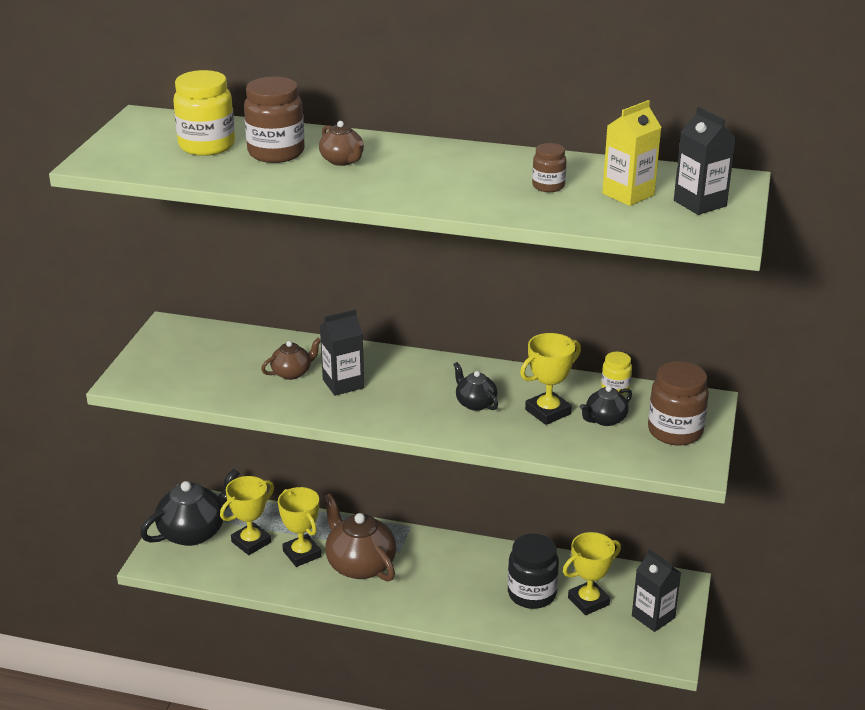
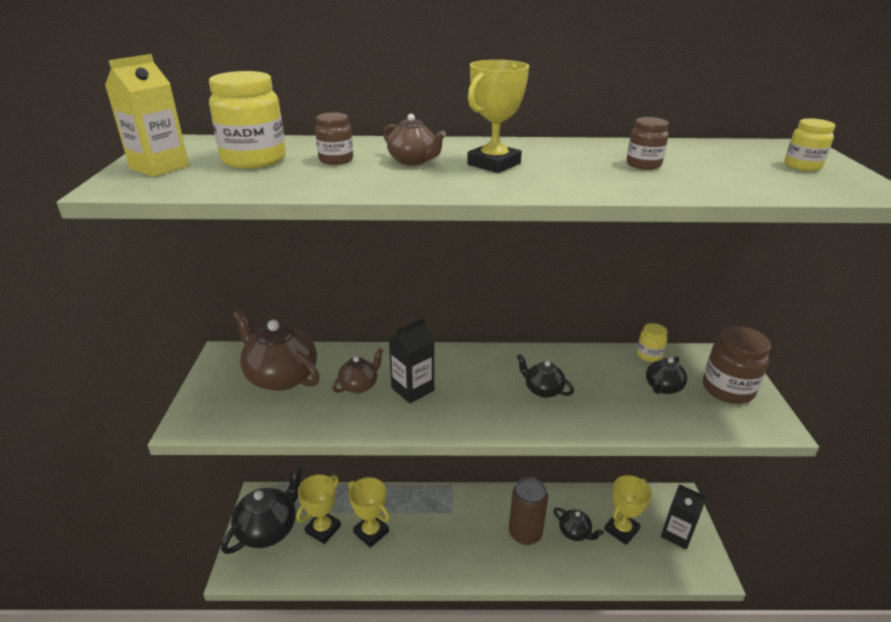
camera: 15 degrees left, 0 degrees up
brown jar [244,77,305,163] -> brown jar [315,113,353,165], size x0.55
brown teapot [323,494,396,581] -> brown teapot moved to [233,310,320,391]
black jar [508,534,559,609] -> black teapot [553,508,604,541]
yellow trophy [520,333,581,425] -> yellow trophy moved to [467,60,529,173]
yellow carton [602,100,662,206] -> yellow carton moved to [105,54,189,177]
black carton [674,107,736,215] -> yellow jar [785,118,835,171]
none -> brown can [509,477,548,545]

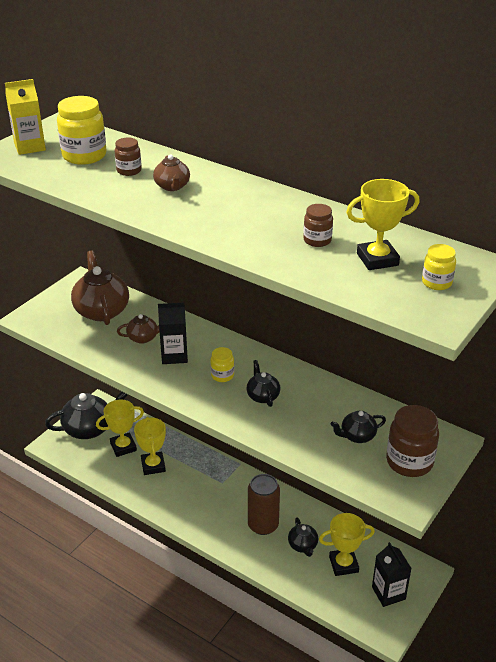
camera: 35 degrees right, 5 degrees up
yellow trophy [467,60,529,173] -> yellow trophy moved to [346,179,420,270]
yellow jar [637,323,668,362] -> yellow jar moved to [210,347,234,382]

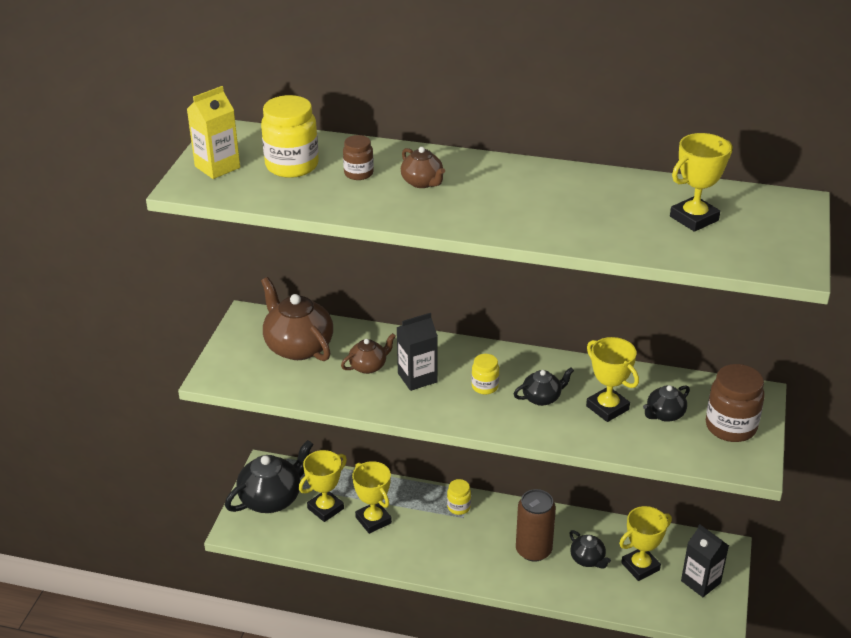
camera: 20 degrees left, 0 degrees up
black teapot [246,360,280,407] -> black teapot turned 105 degrees clockwise [514,368,574,406]
brown jar [303,204,333,247] -> none
yellow jar [422,244,456,290] -> yellow jar moved to [447,479,471,515]
none -> yellow trophy [586,337,639,422]

